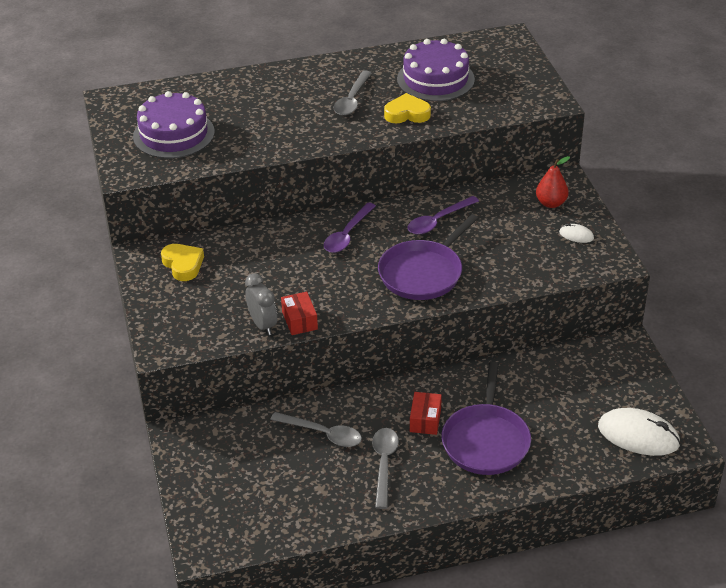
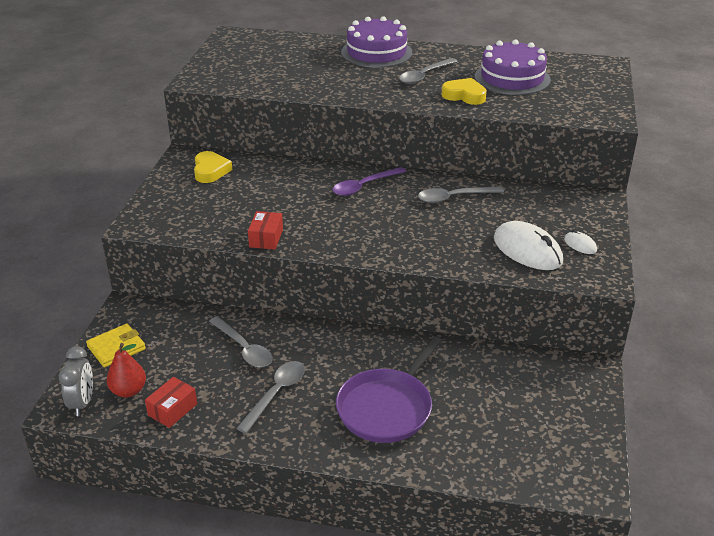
camera: 25 degrees right, 5 degrees down
purple cake [133,91,215,159] -> purple cake moved to [341,16,412,68]
grey clock [245,273,277,335] -> grey clock moved to [59,346,93,416]
purple pan [378,214,478,300] -> none
purple spoon [407,196,479,235] -> grey spoon [418,186,504,203]
red box [410,392,442,435] -> red box moved to [145,377,197,428]
red pear [536,156,570,208] -> red pear moved to [107,343,146,398]
white mouse [598,408,681,456] -> white mouse moved to [494,221,563,270]
none -> yellow wallet [86,324,146,367]

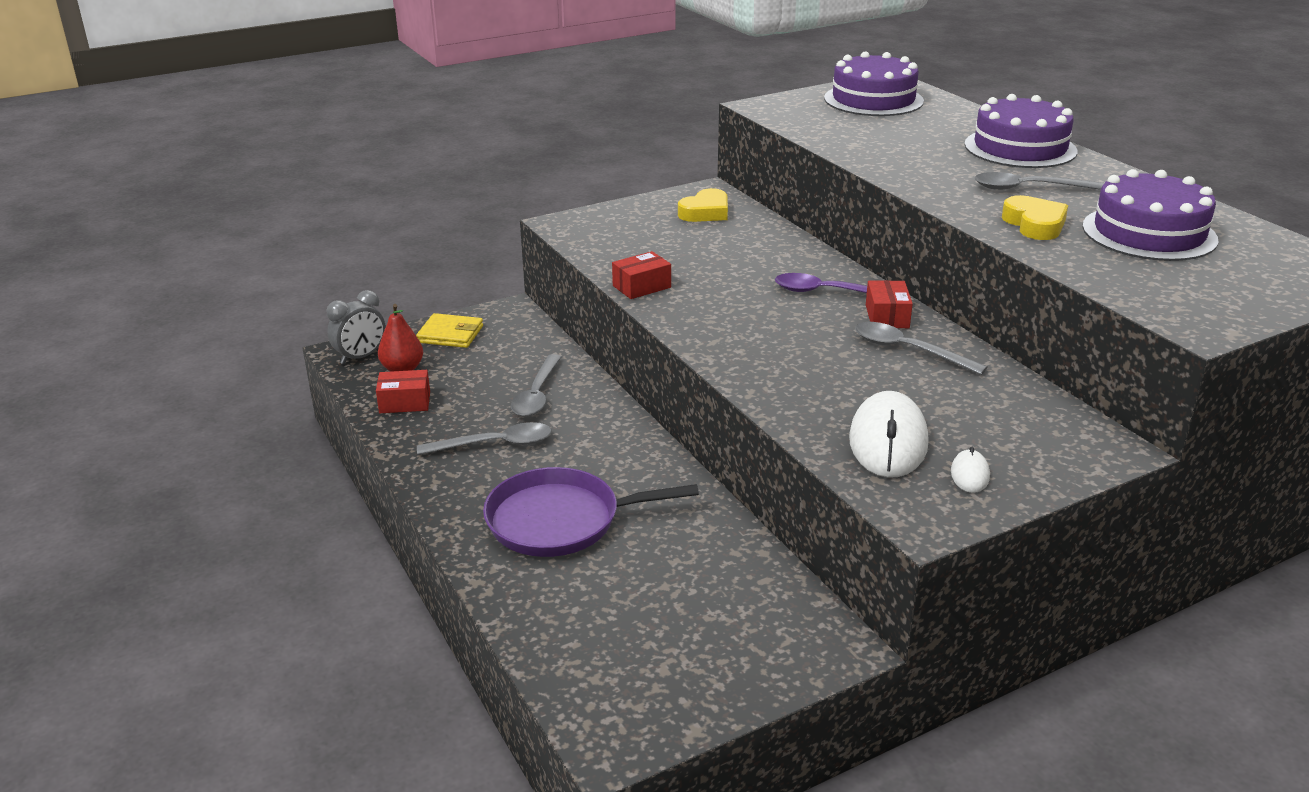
camera: 50 degrees right, 5 degrees down
none -> purple cake [824,51,924,116]
none -> red box [866,280,913,328]

